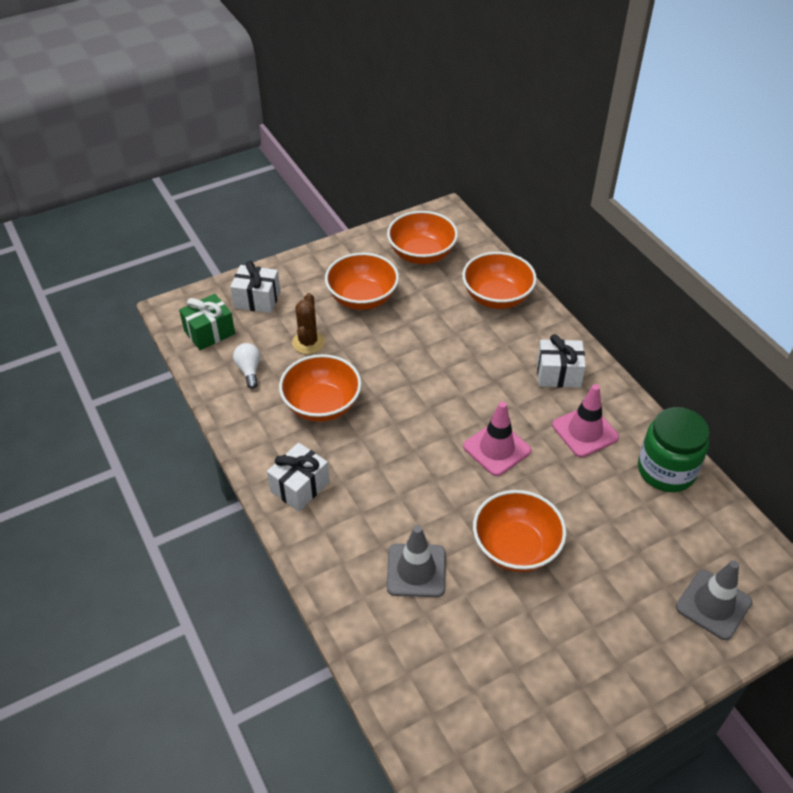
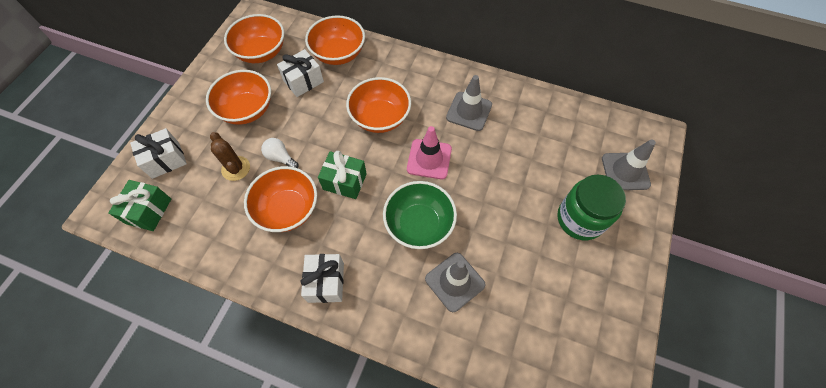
camera: 40 degrees left, 15 degrees up
white light bulb [233,343,261,389] -> white light bulb moved to [261,138,298,168]
orange bowl [473,490,567,572] -> orange bowl moved to [346,77,411,133]
white gift [537,334,586,388] -> white gift moved to [277,49,324,97]
pink traffic cone [552,384,619,457] -> grey traffic cone [446,75,492,131]
green jar [638,407,710,492] -> green jar moved to [557,175,626,240]
none -> green gift [318,151,367,199]
none -> green bowl [383,181,457,249]

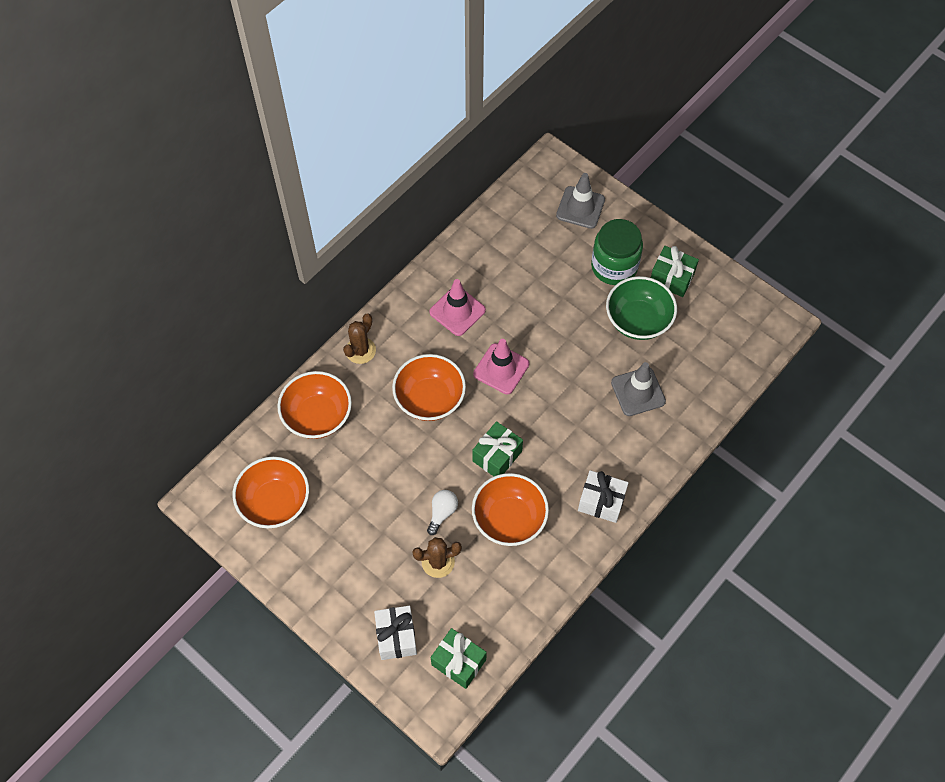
camera: 70 degrees left, 0 degrees up
orange bowl [206,70,271,125] -> none
white light bulb [261,138,298,168] -> white light bulb turned 150 degrees clockwise [427,490,458,535]
white gift [277,49,324,97] -> none
green bowl [383,181,457,249] -> green bowl moved to [606,276,677,340]
grey traffic cone [446,75,492,131] -> pink traffic cone [429,279,486,336]
none -> brown cactus [343,314,376,364]
none -> green gift [651,246,699,297]

